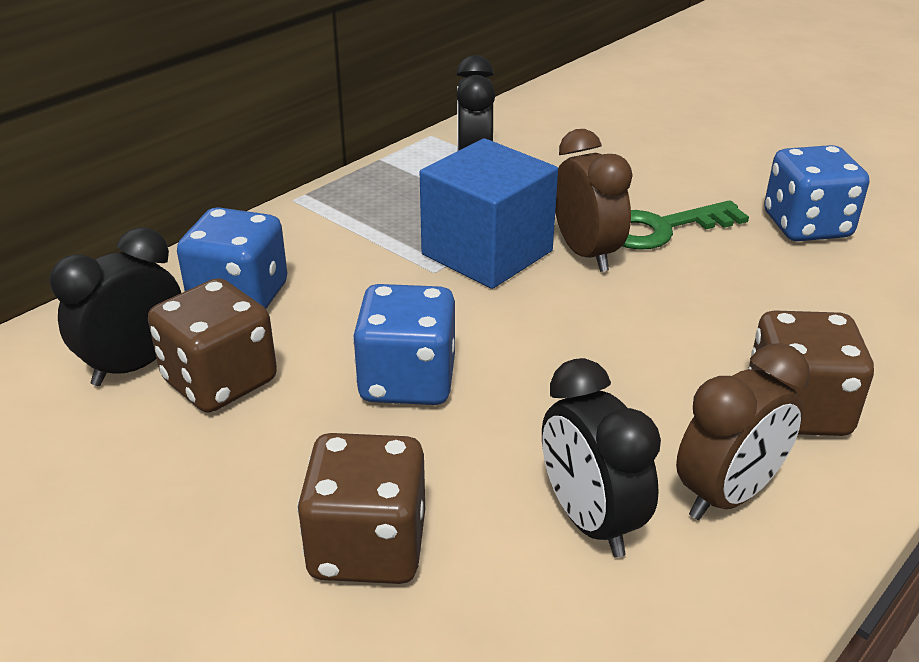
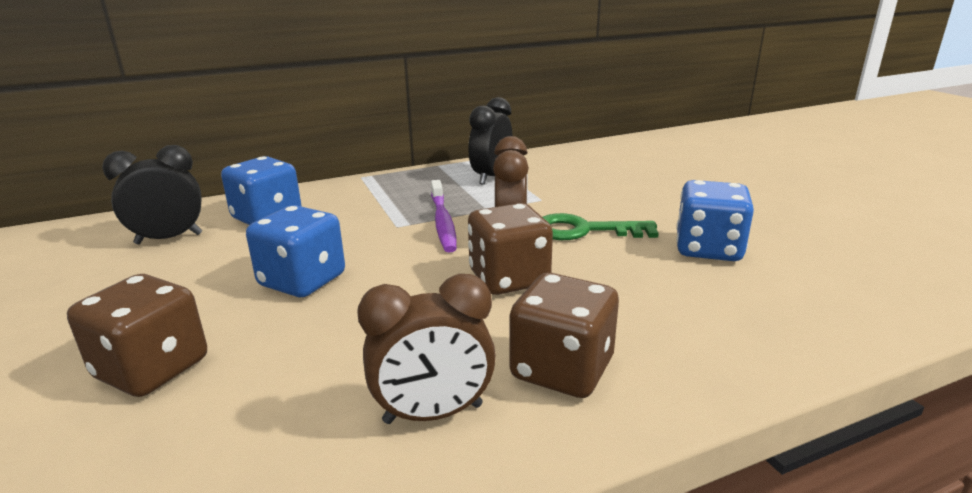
camera: 25 degrees right, 10 degrees down
brown dice [148,278,277,413] -> brown dice moved to [468,203,553,295]
blue cube [420,138,558,289] -> purple toothbrush [431,180,457,252]
black clock [542,358,661,558] -> none

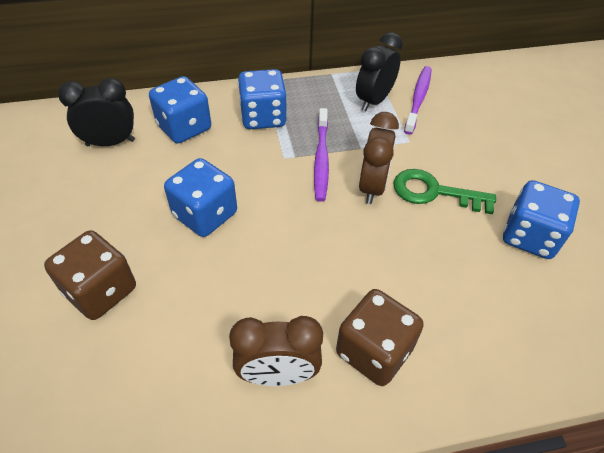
camera: 10 degrees right, 25 degrees up
brown dice [468,203,553,295] -> none
none -> blue dice [238,69,287,129]
none -> purple toothbrush [404,66,432,135]

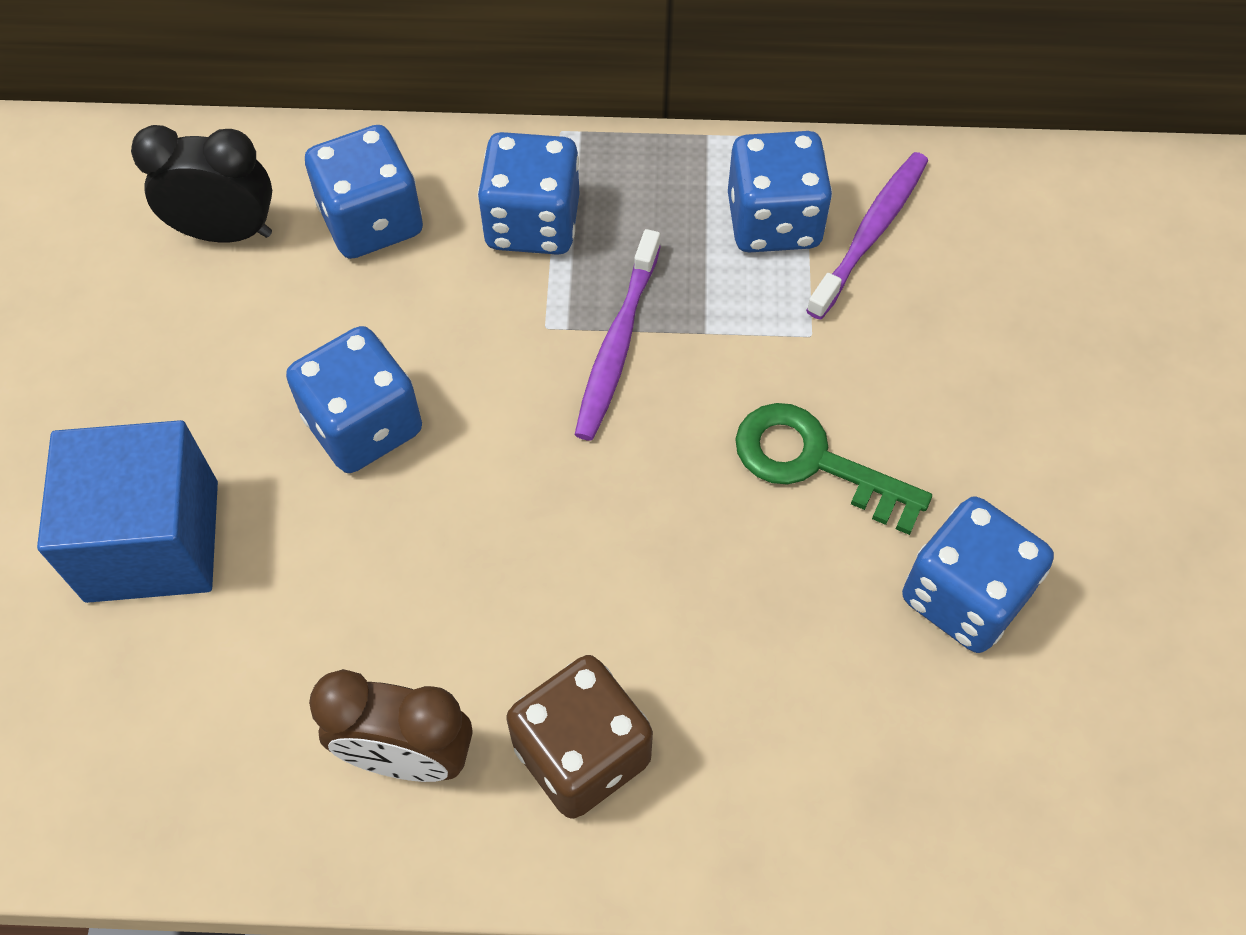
camera: 15 degrees right, 10 degrees up
brown dice [44,230,136,320] -> blue cube [37,420,218,603]
black clock [356,32,403,111] -> blue dice [728,131,832,252]
brown clock [359,112,399,204] -> none

